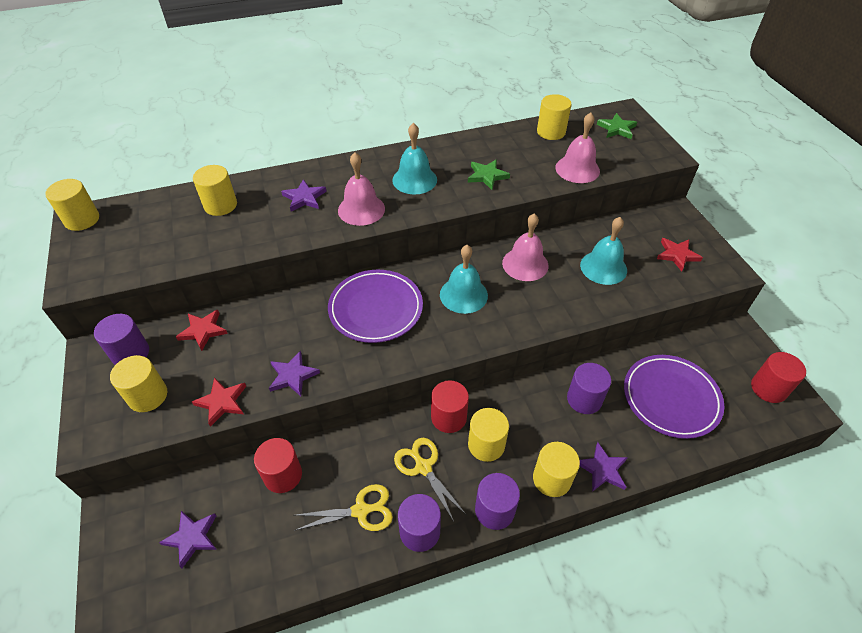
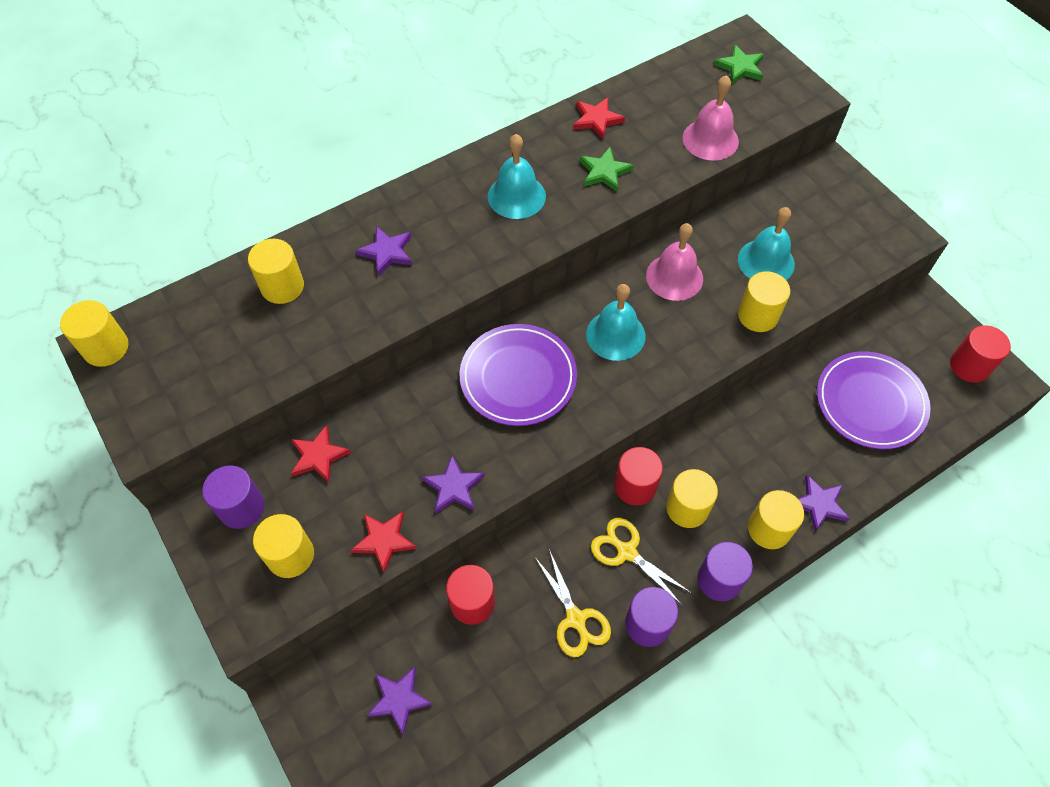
camera: 15 degrees left, 10 degrees up
yellow scissors [293,484,393,531] -> yellow scissors turned 90 degrees clockwise [534,549,611,657]
pink bell [338,152,385,226] -> none
yellow cylinder [537,94,572,140] -> yellow cylinder moved to [738,271,790,332]
purple cylinder [567,363,611,414] -> none
red star [657,238,703,272] -> red star moved to [573,97,625,139]

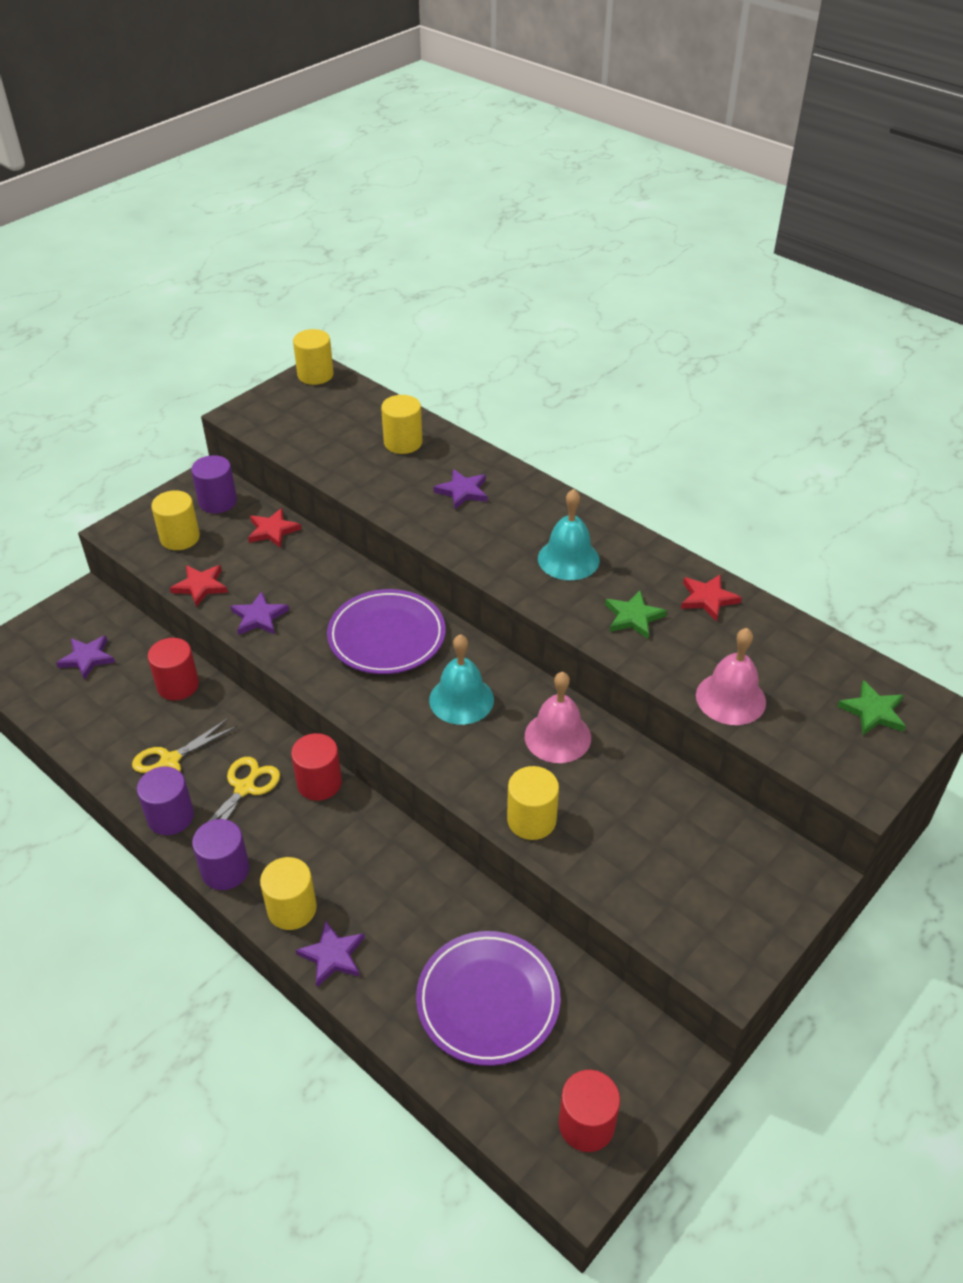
camera: 75 degrees right, 15 degrees down
yellow cylinder [666,469,718,528] -> none
turquoise bell [738,207,795,280] -> none

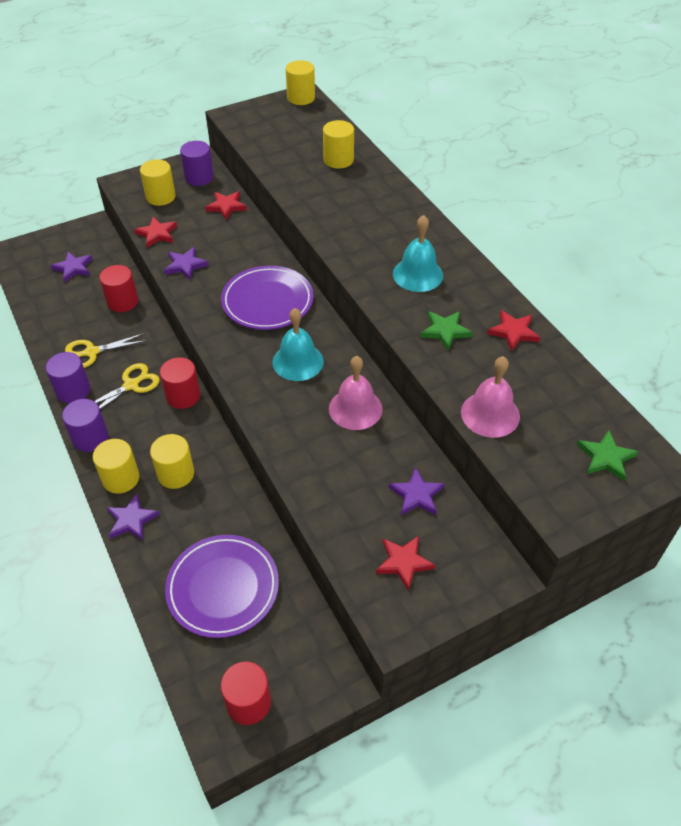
camera: 20 degrees right, 5 degrees up
purple star [434,469,487,509] -> purple star moved to [389,467,445,515]
yellow cylinder [507,766,559,840] -> yellow cylinder moved to [150,434,194,489]
none -> red star [376,536,435,591]

